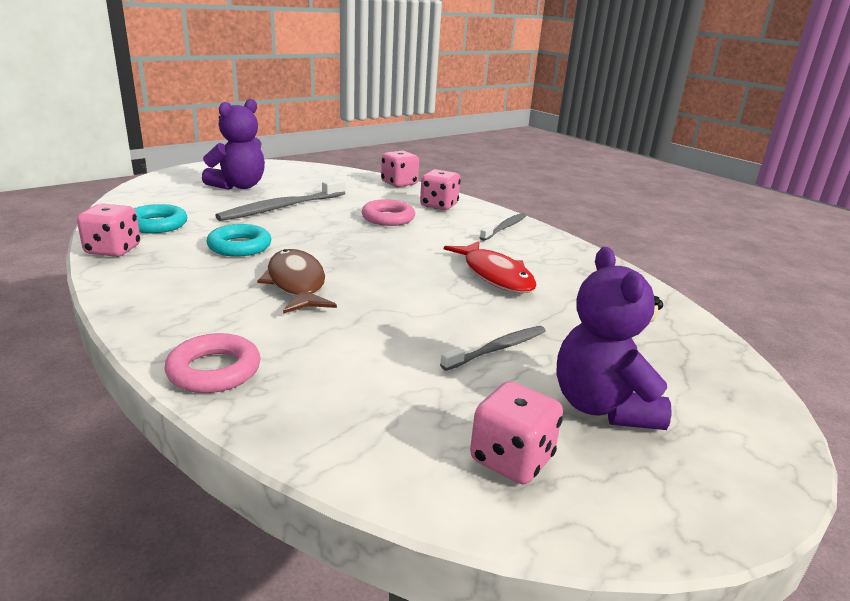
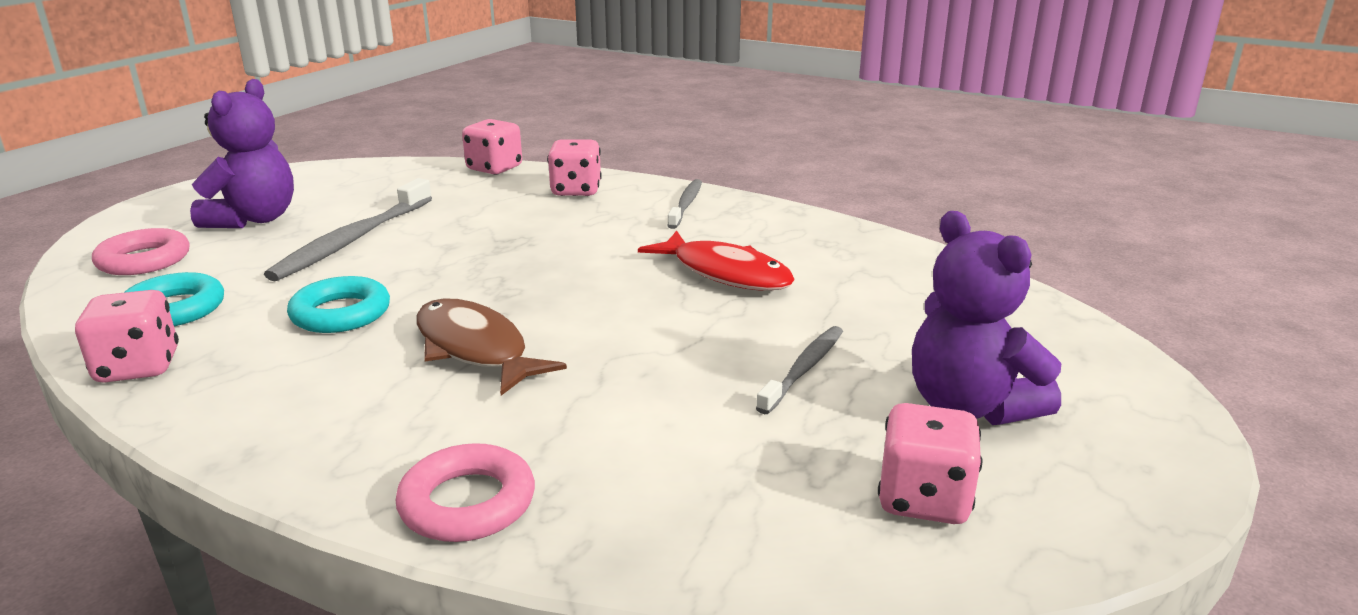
camera: 20 degrees left, 0 degrees up
pink ring [361,199,415,226] -> pink ring moved to [92,228,190,275]

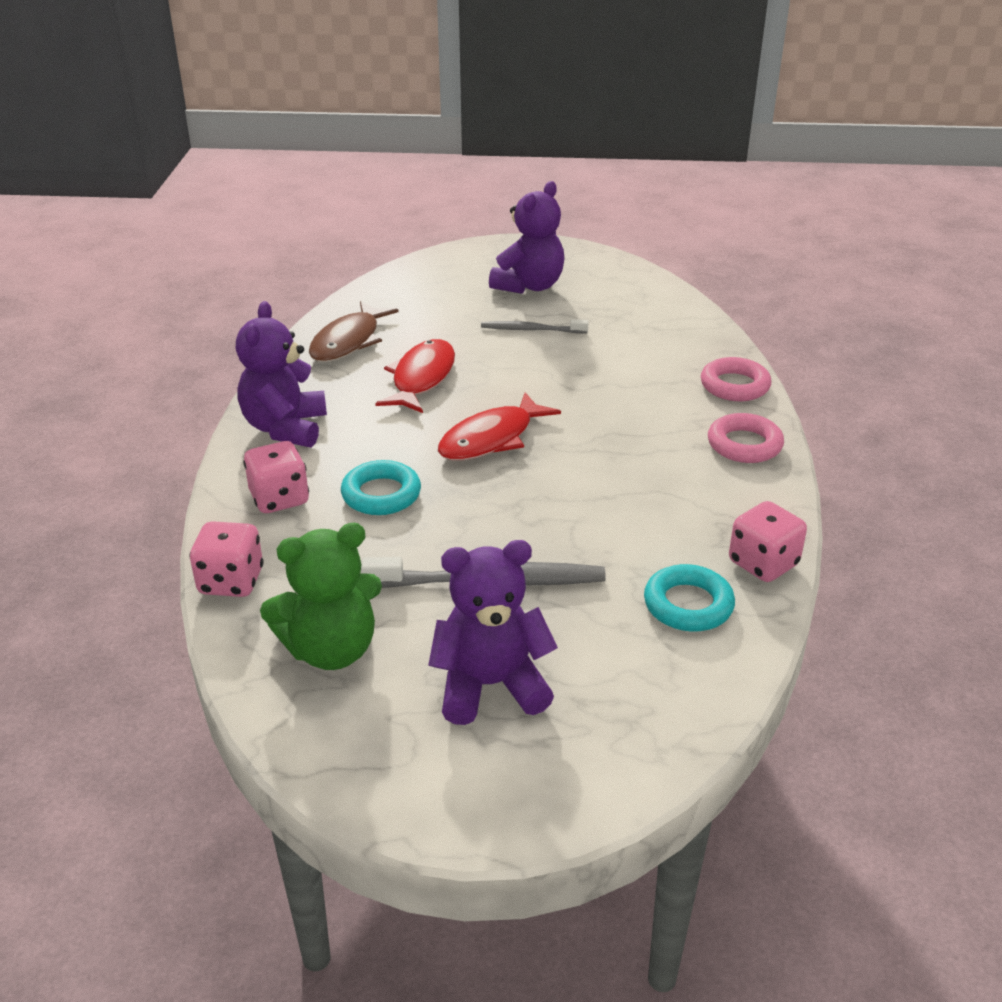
camera: 115 degrees left, 10 degrees up
pink ring [92,228,190,275] -> pink ring moved to [708,413,784,463]
turquoise ring [287,276,390,333] -> turquoise ring moved to [341,460,421,515]
brown fish [416,298,567,396] -> brown fish moved to [309,301,399,362]
grey toothbrush [667,179,702,229] -> purple teddy bear [236,301,327,448]
pink dice [878,403,982,524] -> none
none -> green teddy bear [260,523,382,670]
none -> red fish [438,392,561,460]

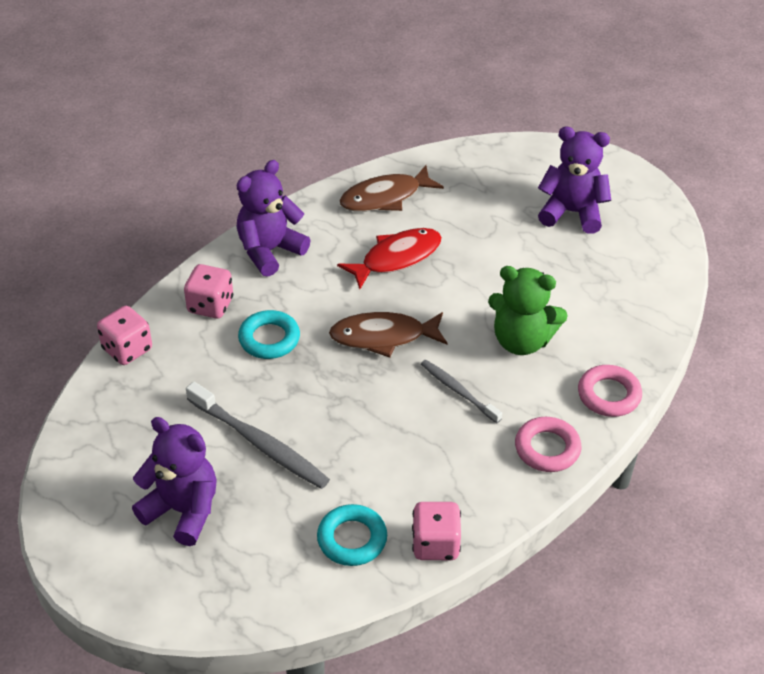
camera: 40 degrees right, 10 degrees up
green teddy bear [260,523,382,670] -> green teddy bear moved to [488,266,568,355]
red fish [438,392,561,460] -> brown fish [329,312,448,358]
grey toothbrush [481,319,589,333] -> grey toothbrush moved to [421,360,502,423]
purple teddy bear [489,181,565,294] -> purple teddy bear turned 150 degrees counterclockwise [538,127,611,234]

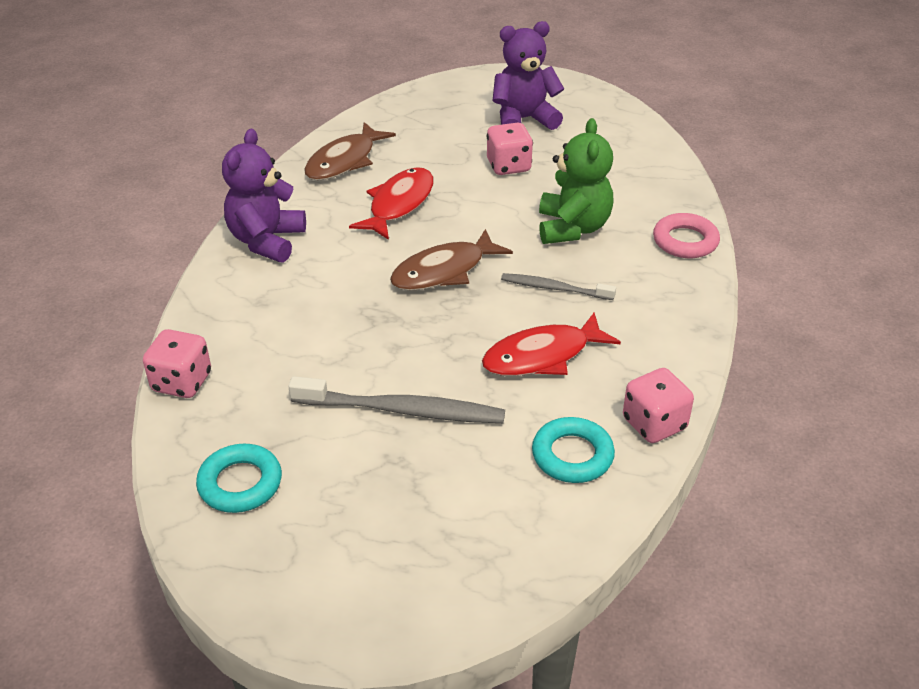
camera: 30 degrees left, 5 degrees down
purple teddy bear [132,417,217,546] -> none
pink dice [184,264,233,319] -> pink dice moved to [487,123,533,175]
turquoise ring [238,310,300,359] -> turquoise ring moved to [196,444,282,513]
green teddy bear [488,266,568,355] -> green teddy bear turned 75 degrees counterclockwise [539,118,614,244]
pink ring [515,417,581,472] -> none
none -> red fish [482,312,621,376]

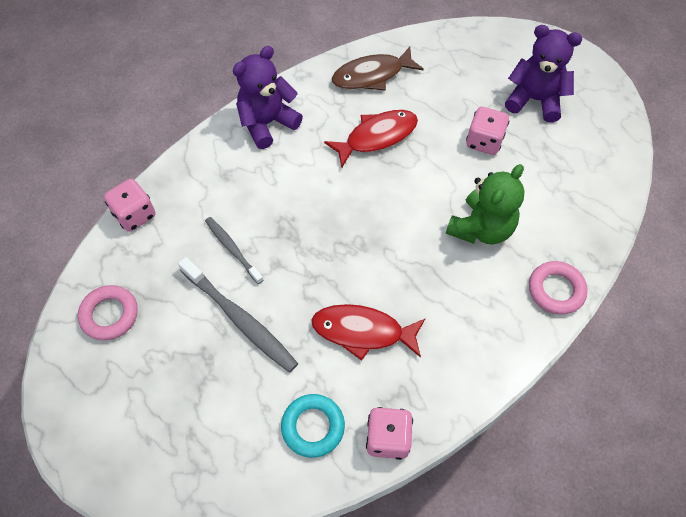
camera: 35 degrees right, 20 degrees up
turquoise ring [196,444,282,513] -> pink ring [78,285,138,340]
brown fish [390,229,513,291] -> none
grey toothbrush [501,273,616,300] -> grey toothbrush moved to [205,217,263,284]

